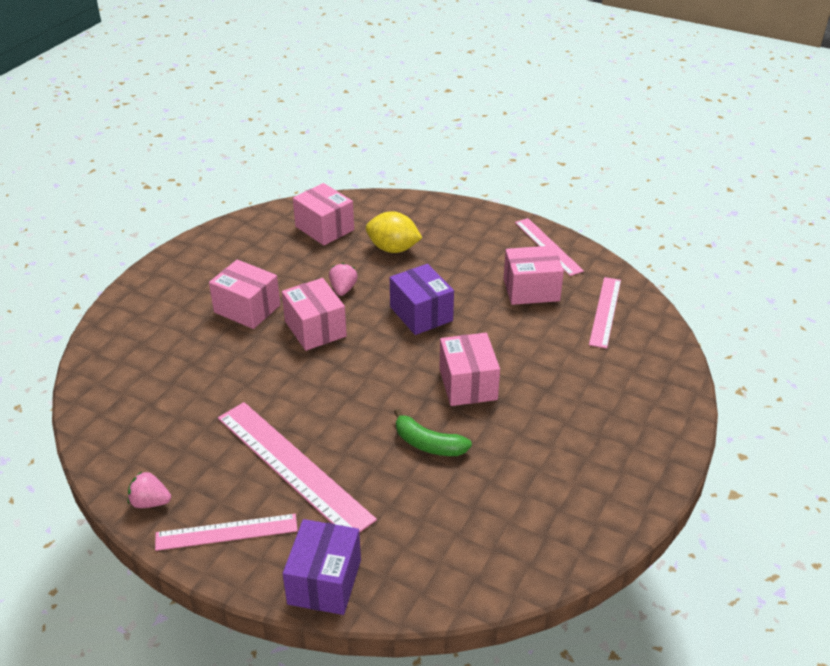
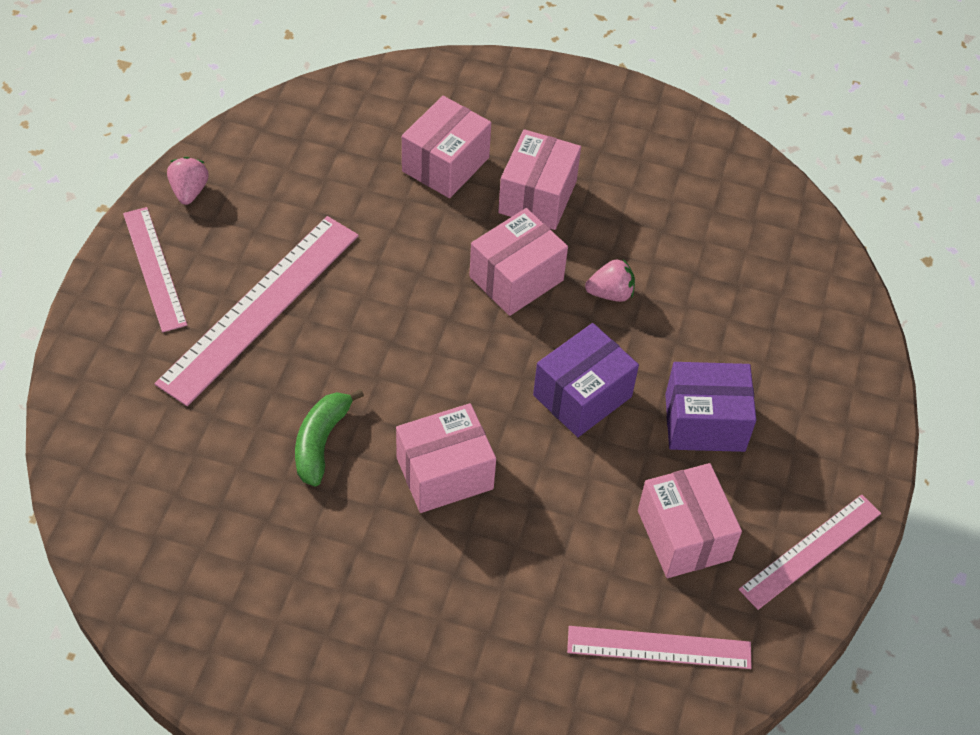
camera: 75 degrees right, 15 degrees up
purple box [283,519,361,615] -> purple box moved to [665,362,756,452]
pink box [293,183,354,246] -> pink box moved to [402,96,491,198]
yellow lemon [366,211,422,253] -> none

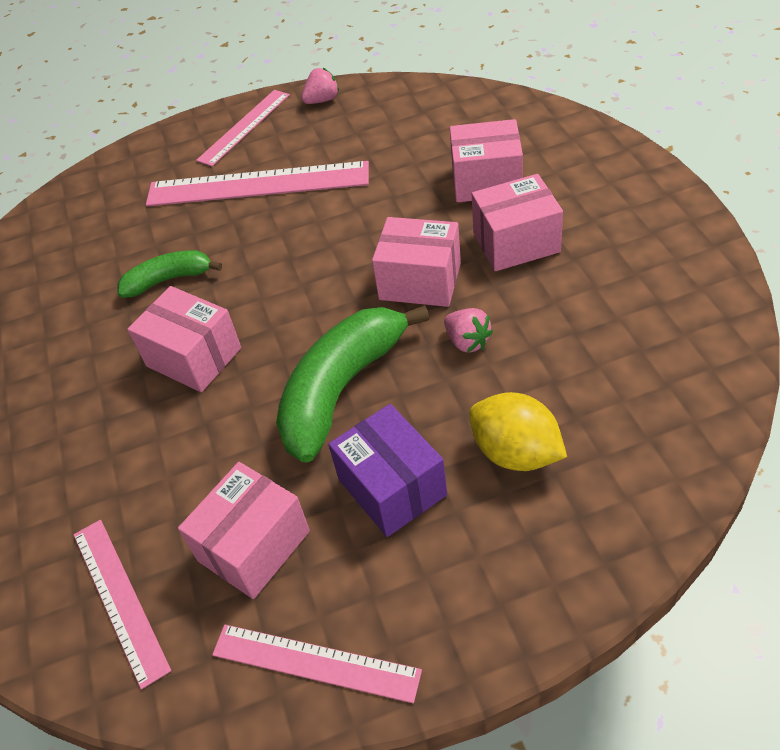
camera: 65 degrees right, 5 degrees down
purple box [533,323,639,437] -> green banana [276,305,430,463]
none -> yellow lemon [469,392,567,471]

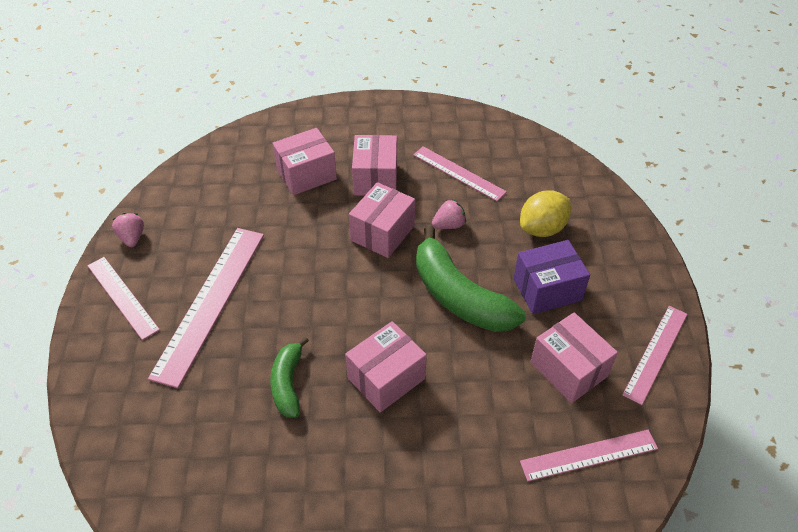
camera: 80 degrees left, 0 degrees up
pink box [450,119,523,202] -> pink box turned 45 degrees clockwise [272,128,337,195]
none -> pink ruler [413,146,507,201]

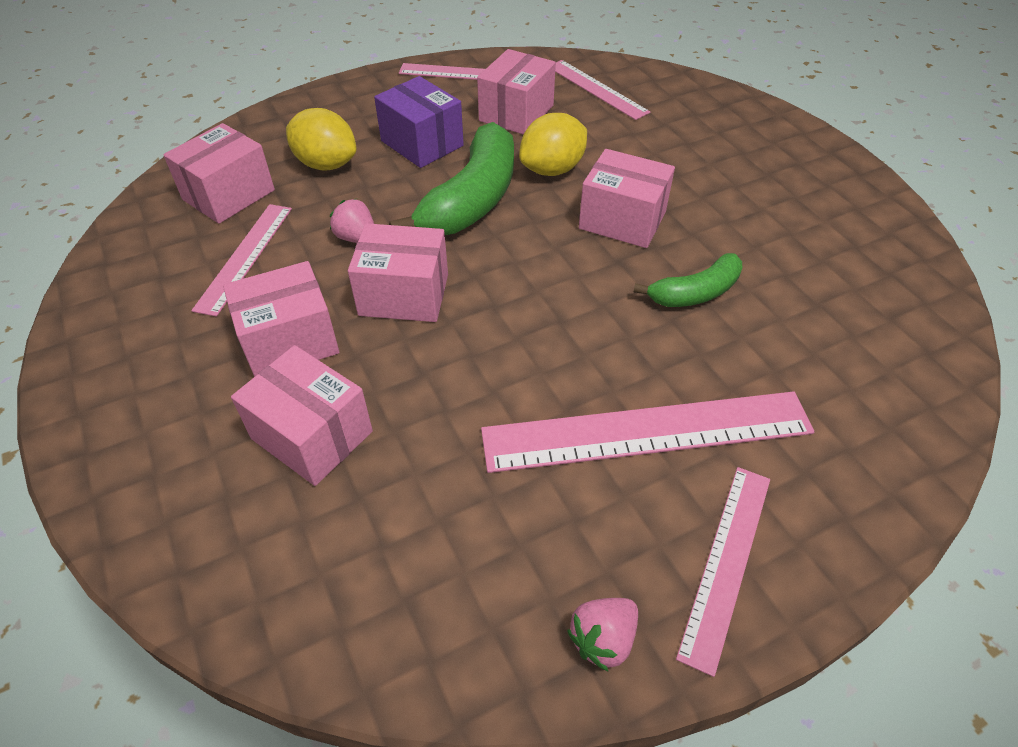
camera: 115 degrees left, 0 degrees up
none -> pink box [163,123,275,224]
none -> yellow lemon [519,113,587,176]

